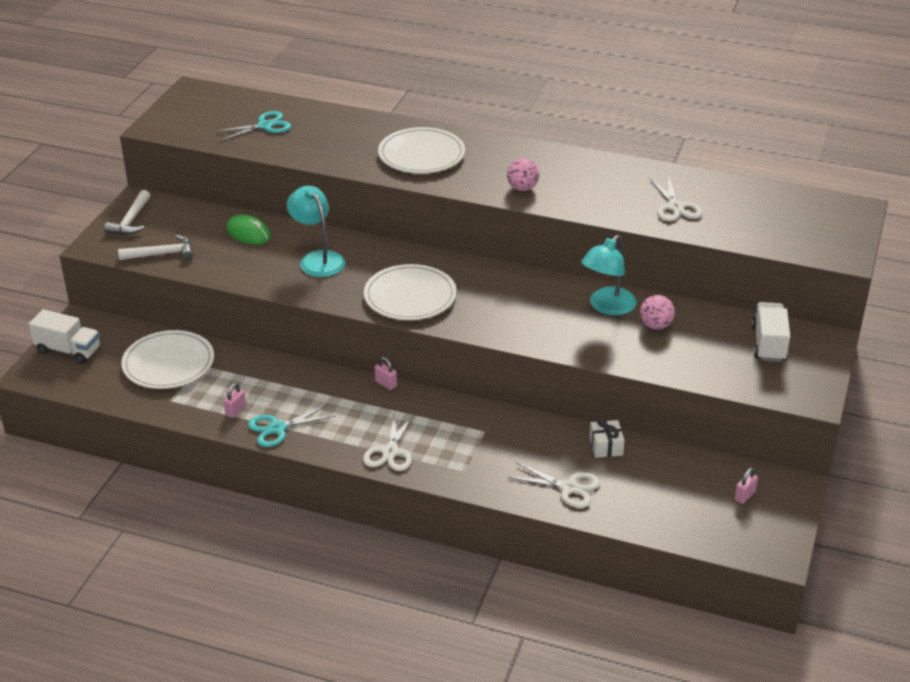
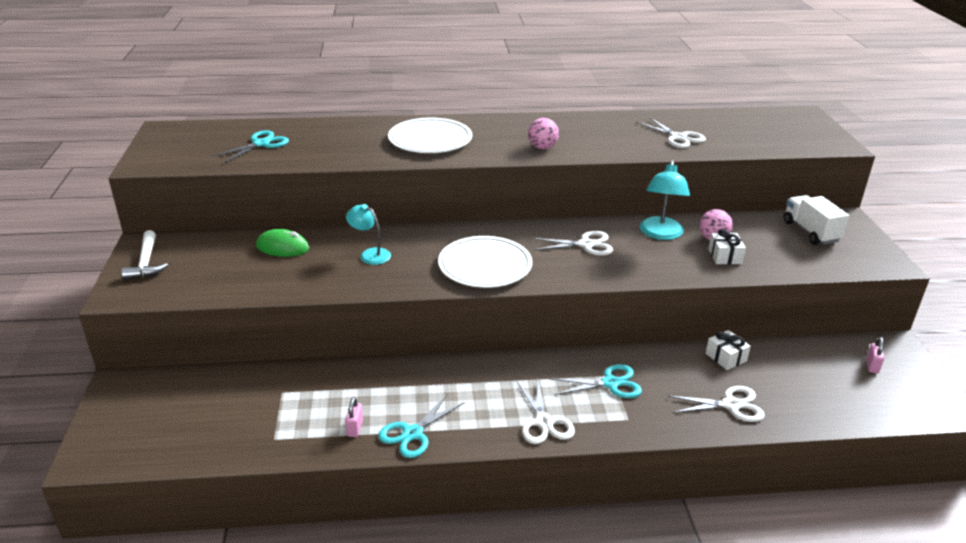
camera: 25 degrees left, 5 degrees down
white truck [29,309,100,364] -> none
white hammer [118,235,193,260] -> none
white plate [121,330,214,389] -> none
turquoise lamp [287,186,345,277] -> turquoise lamp [346,204,391,265], size x0.66
pink padlock [375,357,397,390] -> none
none -> white scissors [532,231,613,256]
none -> turquoise scissors [550,364,642,398]
none -> white gift [708,229,746,264]

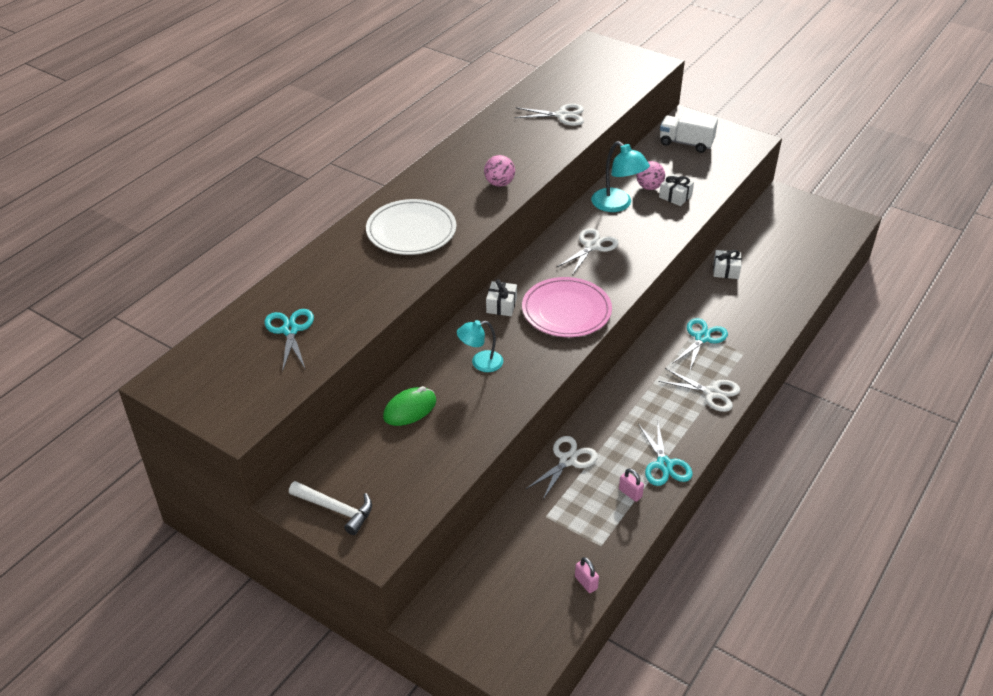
camera: 50 degrees left, 10 degrees up
white plate [438,236,533,288] -> pink plate [522,277,612,337]
white scissors [668,386,765,422] -> white scissors moved to [525,436,598,499]
pink padlock [866,337,884,374] -> pink padlock moved to [575,557,599,593]
none -> white gift [486,279,517,316]

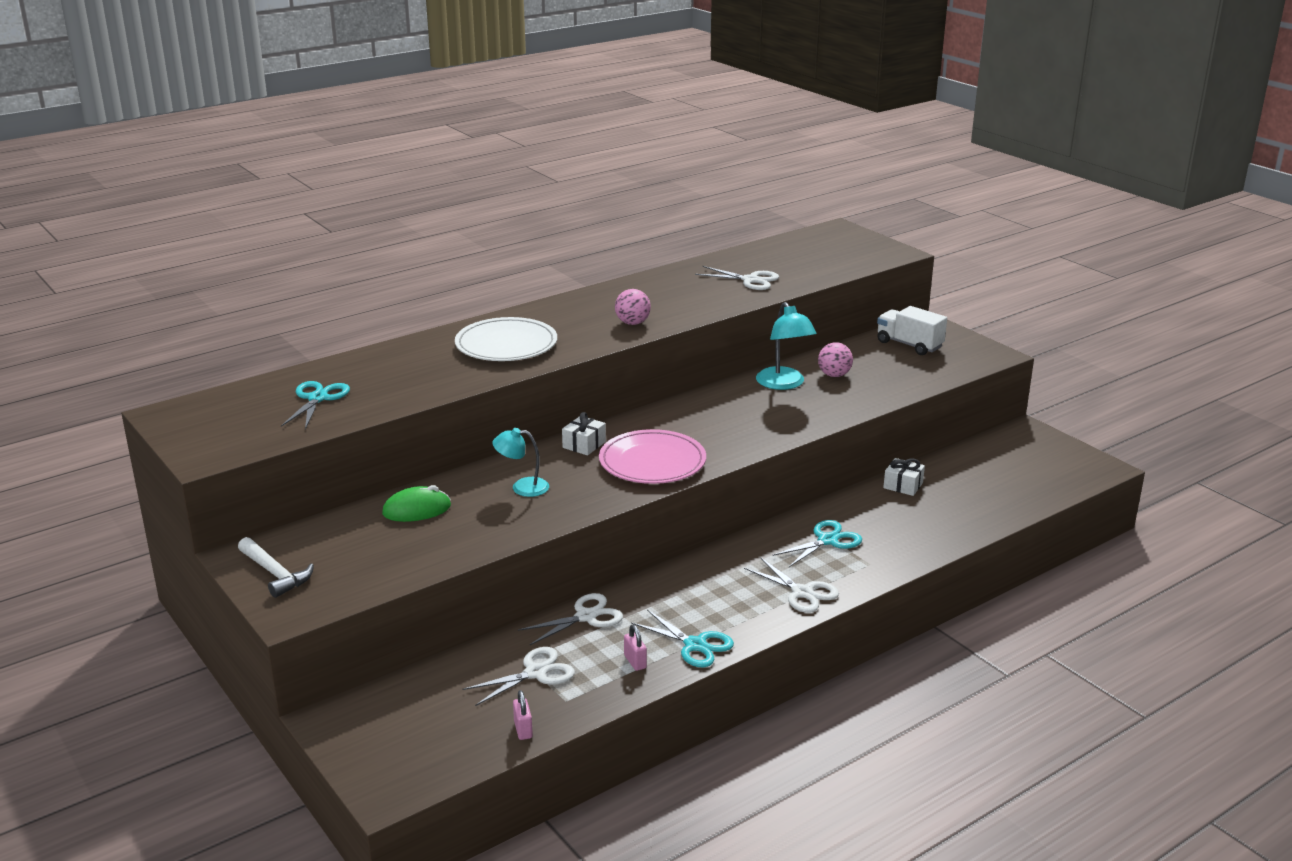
camera: 20 degrees right, 15 degrees down
white scissors [557,228,619,275] -> white scissors moved to [463,647,575,706]
turquoise scissors [638,423,693,486] -> turquoise scissors turned 60 degrees counterclockwise [631,610,734,667]
white gift [659,174,694,206] -> none

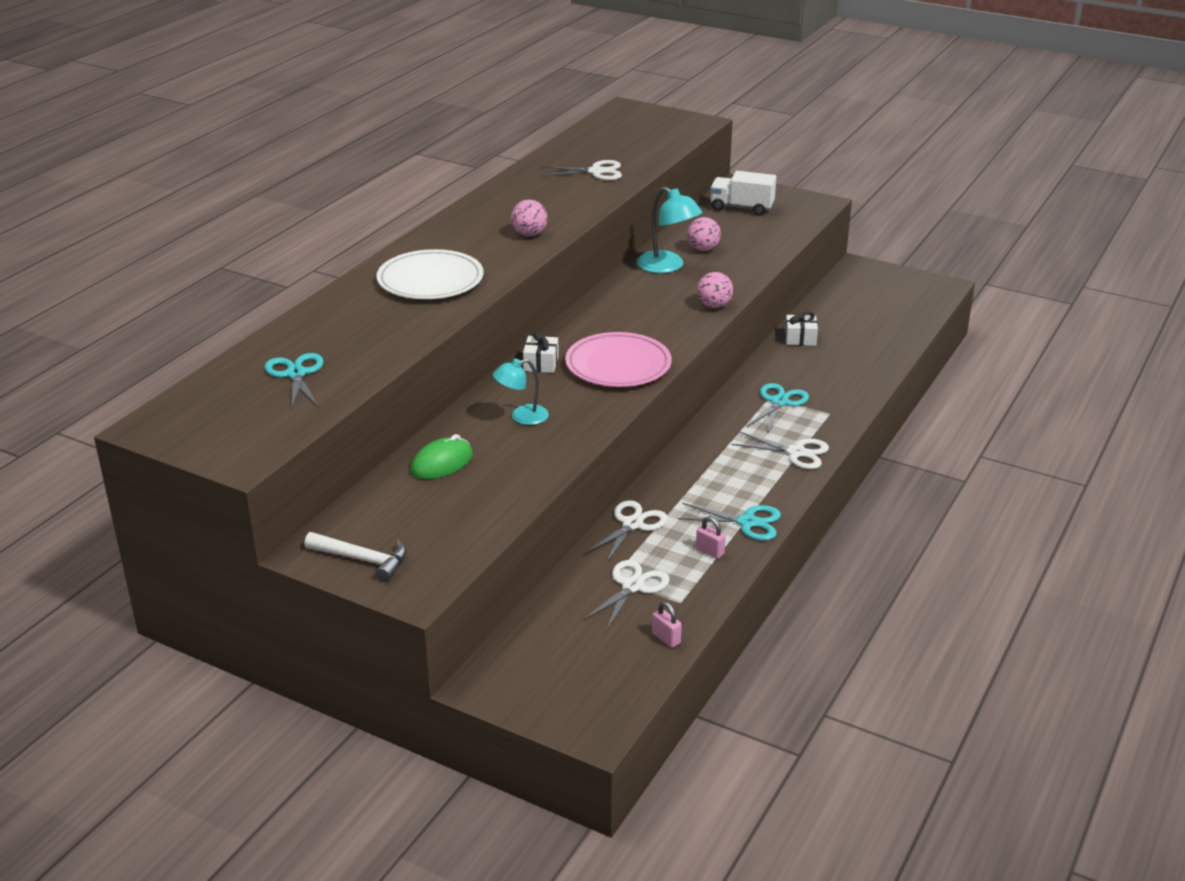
camera: 25 degrees left, 5 degrees up
none -> pink ball [697,272,733,308]

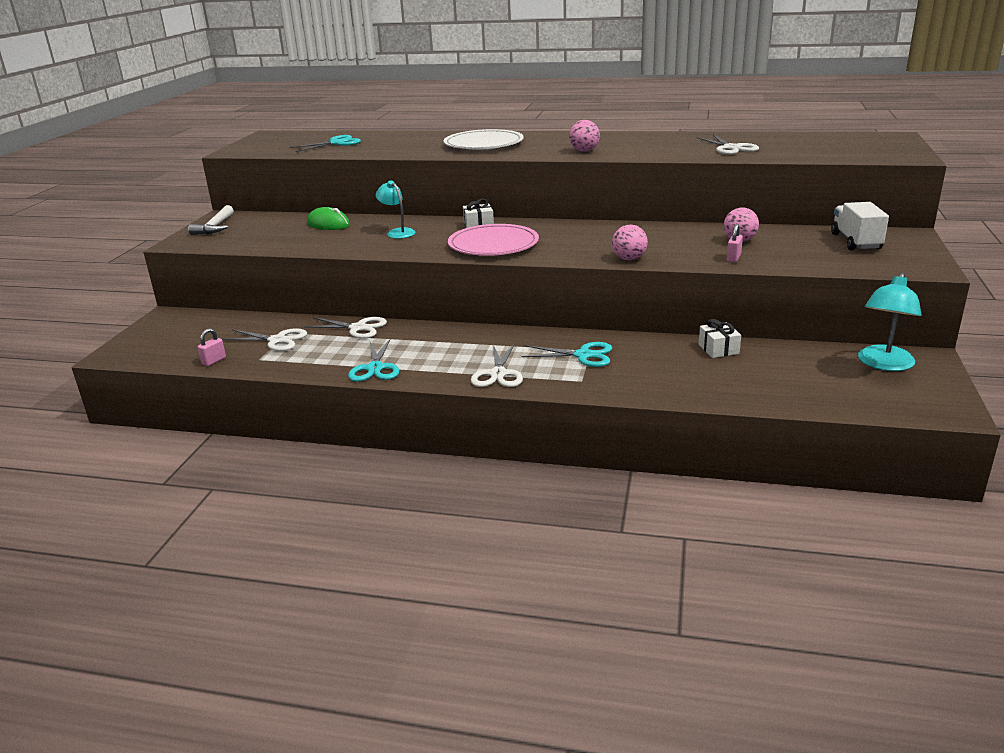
camera: 75 degrees right, 5 degrees down
turquoise lamp [636,186,702,273] -> turquoise lamp moved to [858,272,922,371]
pink padlock [696,516,726,559] -> pink padlock moved to [727,224,743,262]

